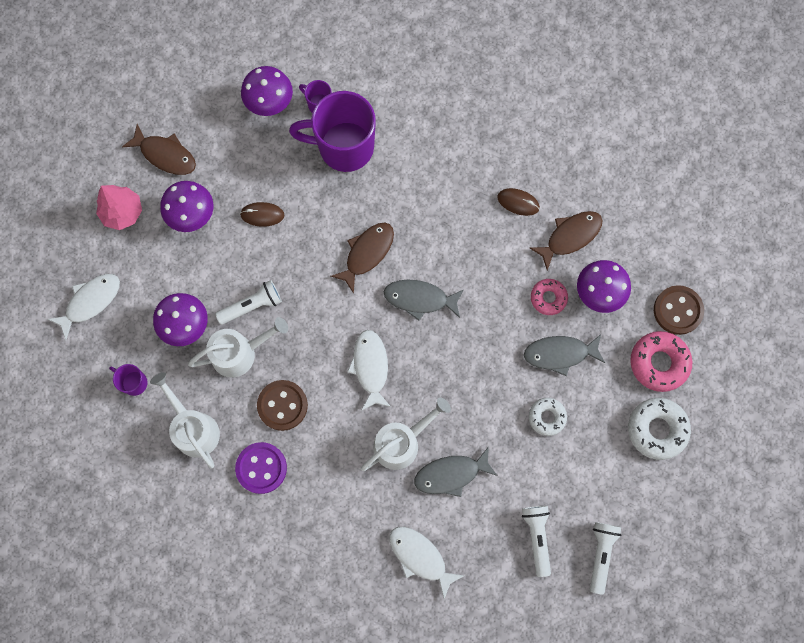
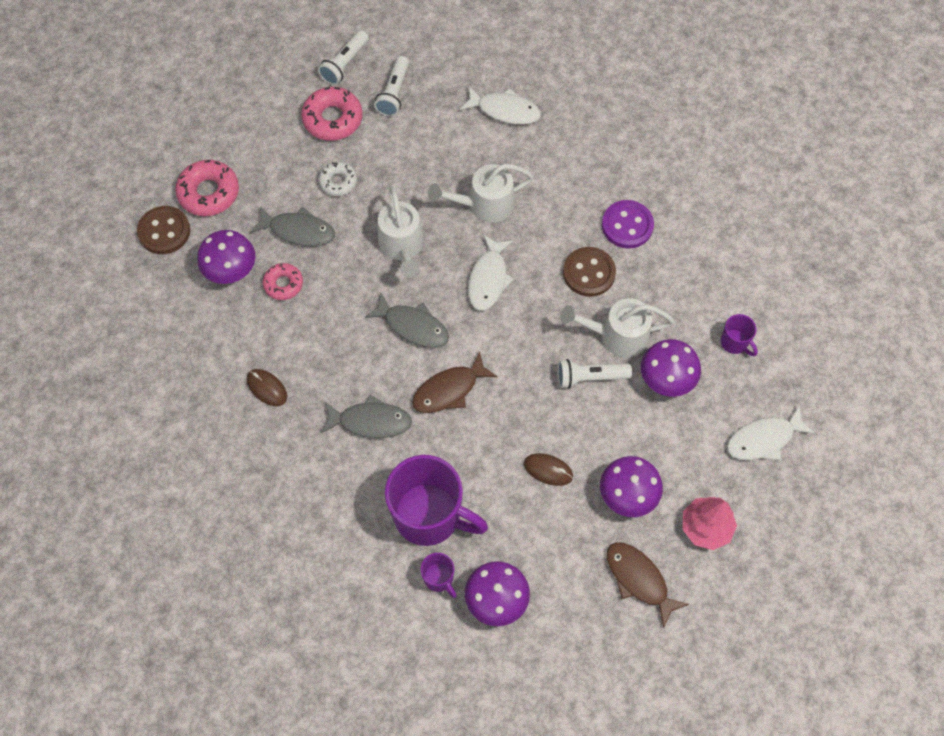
camera: 160 degrees left, 10 degrees down
white watering can [150,372,220,468] -> white watering can moved to [378,186,424,278]
white fish [389,527,464,599] -> white fish turned 45 degrees counterclockwise [460,86,541,125]
grey fish [414,446,498,497] -> grey fish moved to [321,395,412,438]
brown fish [530,211,603,270] -> none
white donut [628,398,691,460] -> none
none -> pink donut [301,87,363,141]

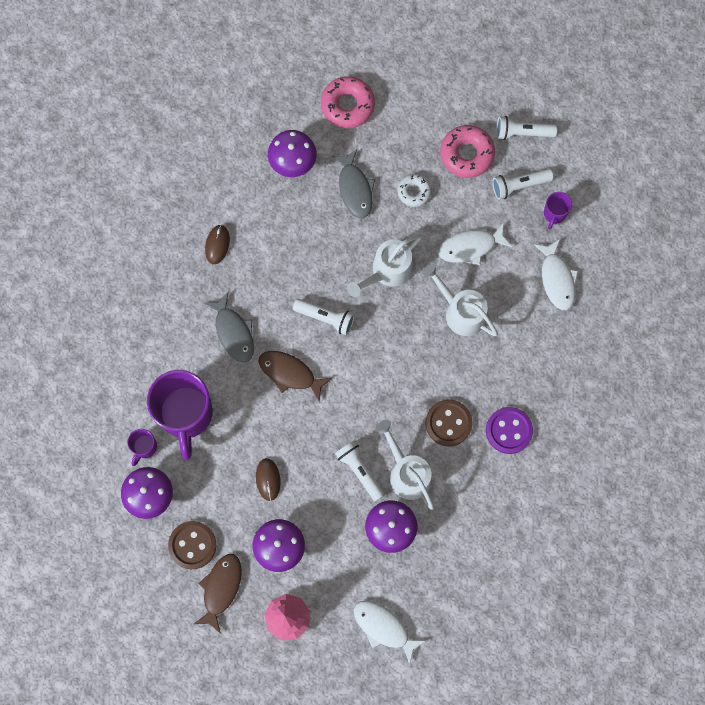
camera: 60 degrees right, 10 degrees up
brown button [137,206,190,254] -> brown button moved to [168,521,216,569]
pink donut [263,263,303,300] -> none
grey fish [365,293,449,348] -> white flashlight [293,299,355,335]
white fish [468,234,514,311] -> white fish moved to [438,222,512,265]
purple mug [721,314,758,356] -> purple mug moved to [544,192,572,230]

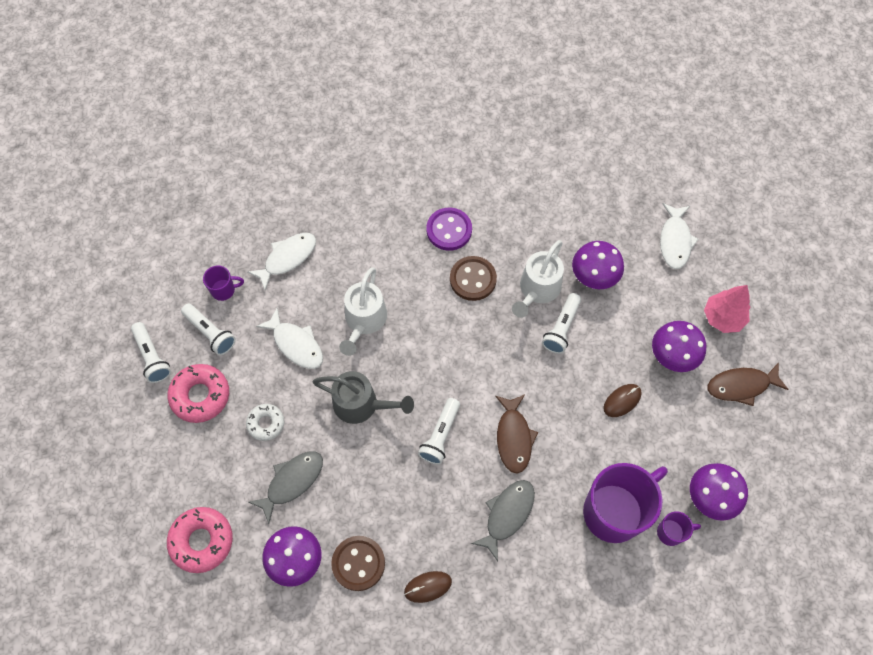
camera: 120 degrees left, 10 degrees down
brown button [168,521,216,569] -> brown button moved to [331,536,385,591]
white flashlight [293,299,355,335] -> white flashlight turned 150 degrees counterclockwise [418,398,460,465]
white watering can [347,234,422,297] -> grey watering can [313,371,414,424]

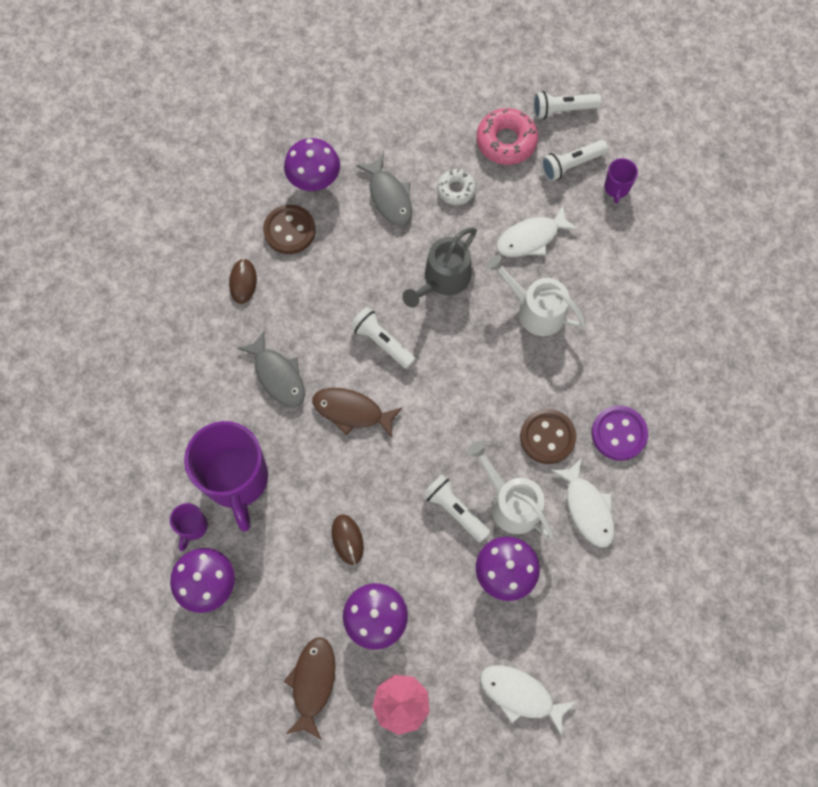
camera: 110 degrees right, 5 degrees up
pink donut [167,507,233,573] -> none
white fish [247,233,316,290] -> white fish moved to [551,458,615,547]

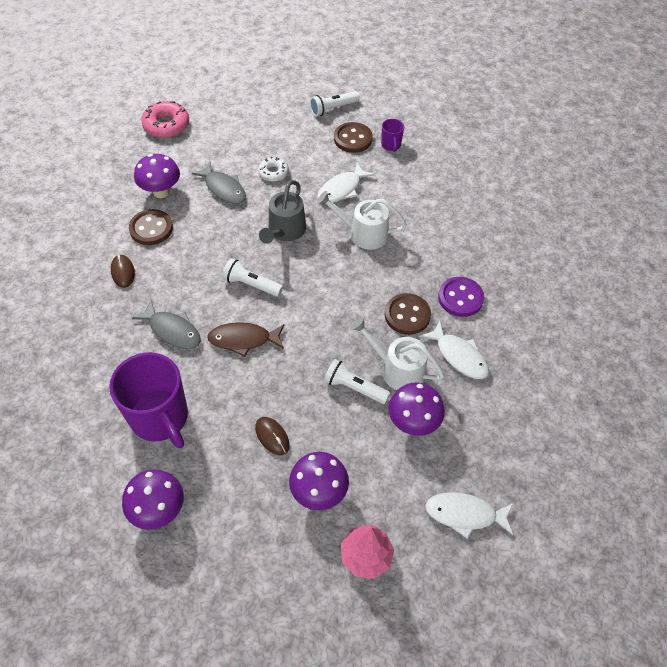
camera: 20 degrees left, 15 degrees down
purple mug [170,503,208,551] -> none
brown fish [284,637,335,740] -> none
pink donut [476,108,538,165] -> pink donut moved to [141,101,189,138]
white flashlight [541,140,608,182] -> brown button [334,122,373,153]

